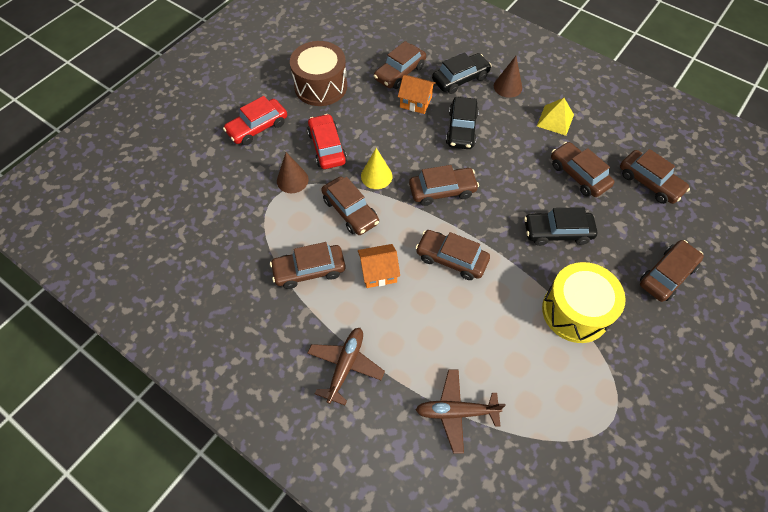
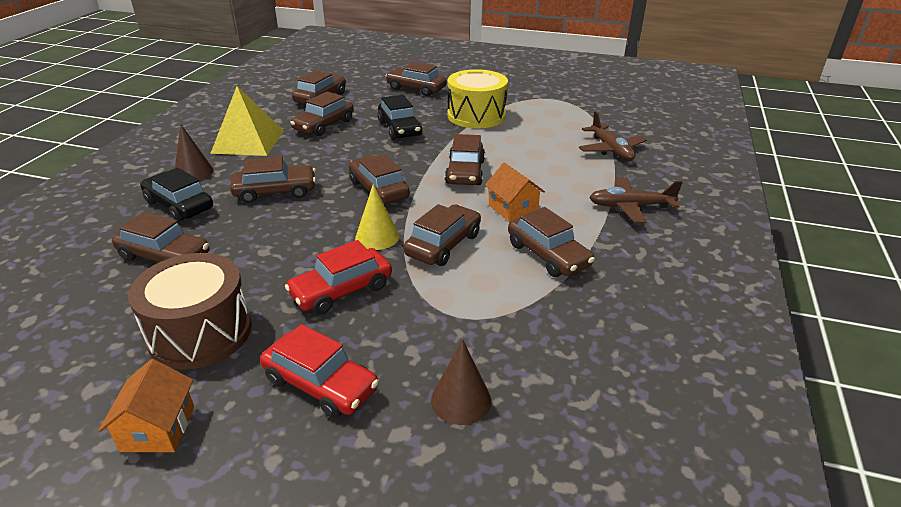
camera: 110 degrees left, 25 degrees down
brown cone [277,152,309,193] -> brown cone moved to [431,339,491,425]
orange house [398,75,436,114] -> orange house moved to [99,359,194,452]
black car [446,97,479,149] -> brown car [230,156,316,203]
yellow pyramid [537,98,574,136] -> yellow pyramid [210,86,284,156], size x1.60

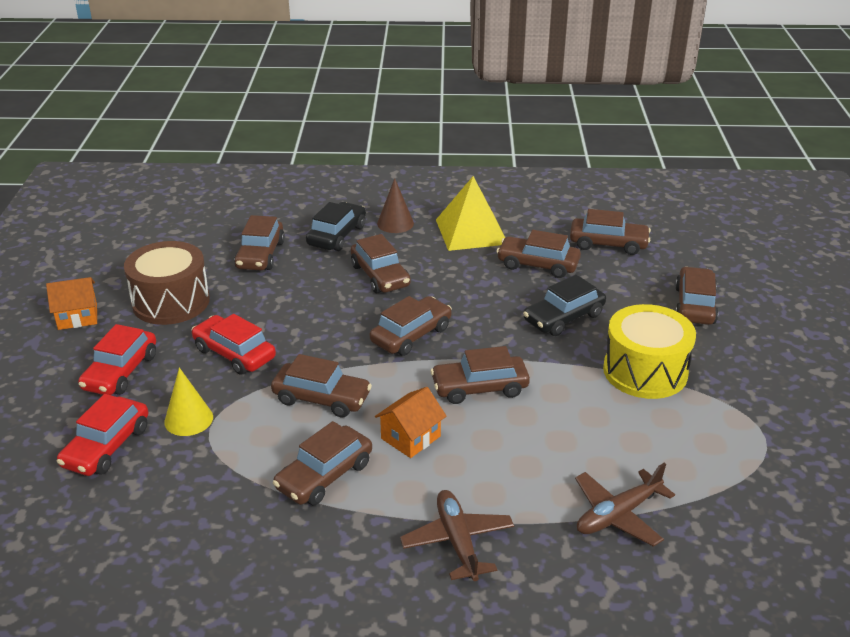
camera: 75 degrees right, 0 degrees up
yellow cone [355,184,399,250] -> yellow cone moved to [164,368,213,436]
brown cone [431,339,491,425] -> red car [57,394,148,476]

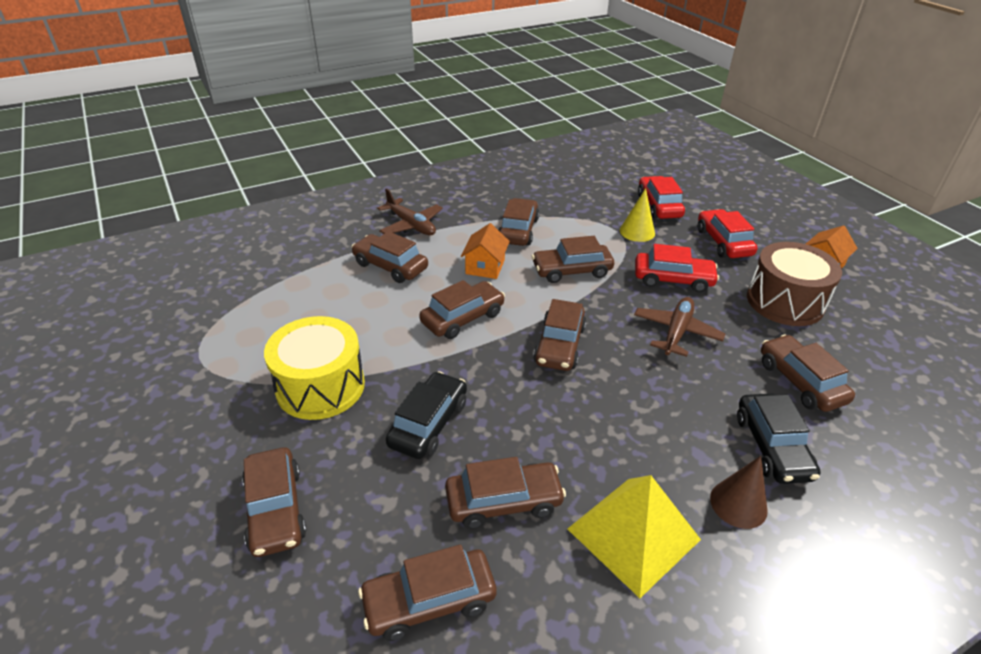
camera: 150 degrees right, 5 degrees up
brown car [351,234,411,293] -> brown car moved to [351,231,428,283]
brown plane [575,463,675,547] -> brown plane moved to [634,297,725,357]

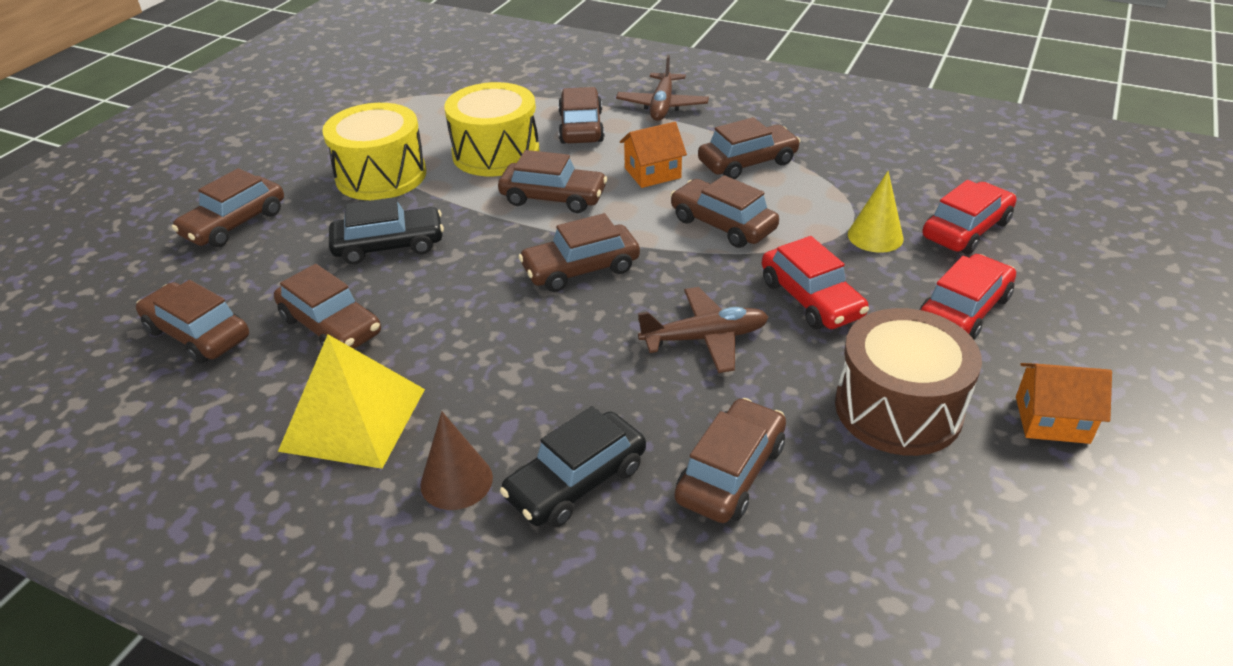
camera: 55 degrees right, 0 degrees up
none -> yellow drum [444,82,540,176]

